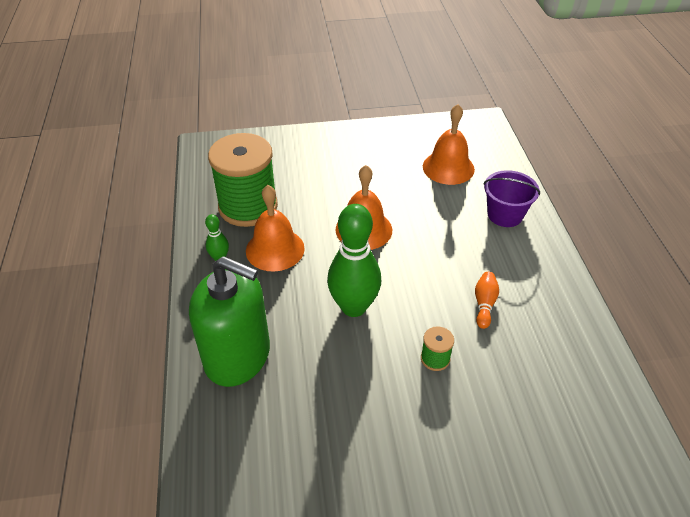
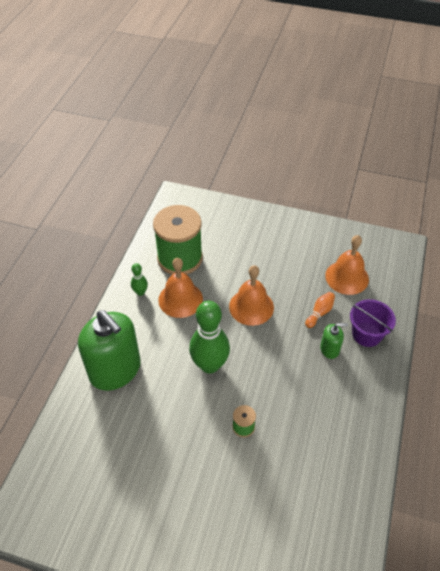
camera: 25 degrees right, 5 degrees up
orange bowling pin [475,272,499,329] -> orange bowling pin moved to [305,292,335,328]
none -> green soap dispenser [320,323,348,359]

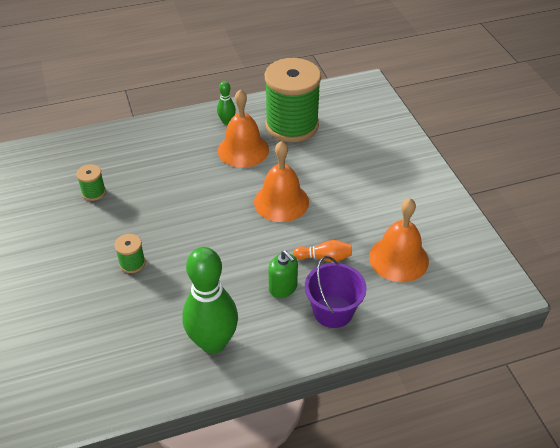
camera: 55 degrees right, 5 degrees down
green soap dispenser [78,310,141,391] -> none
green bowling pin [189,301,230,374] -> green bowling pin moved to [182,247,238,354]
none -> green spool [76,164,106,201]

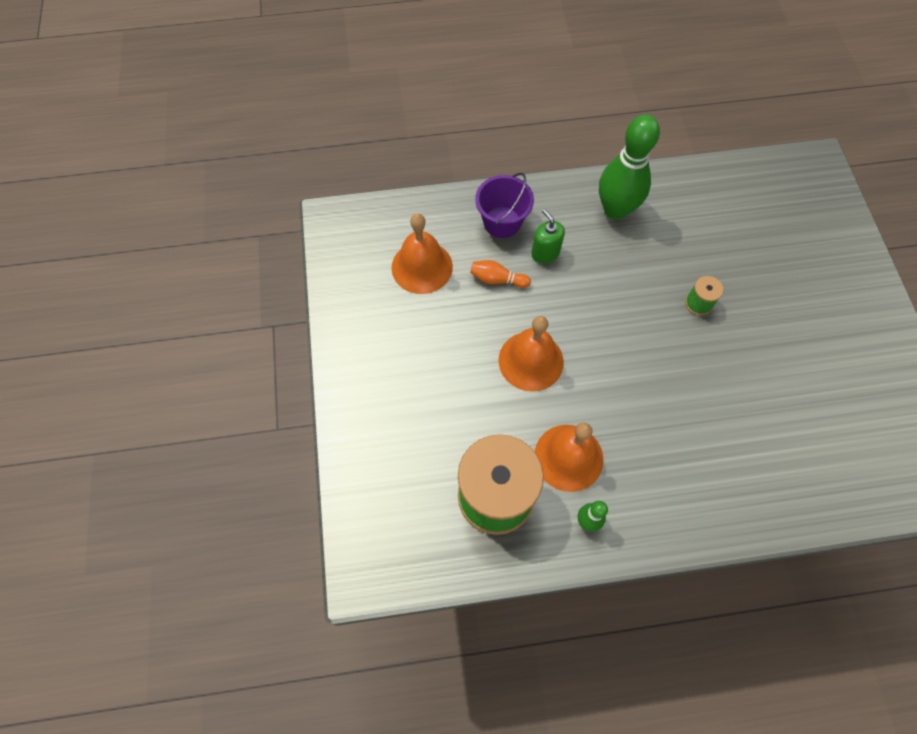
camera: 170 degrees left, 20 degrees up
green spool [76,164,106,201] -> none

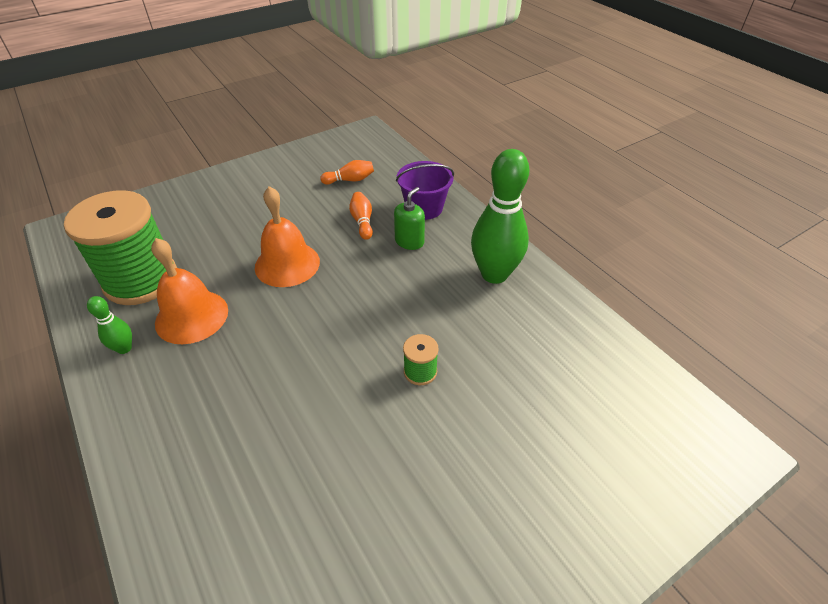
camera: 65 degrees right, 20 degrees down
orange bell [392,214,453,294] -> orange bowling pin [320,160,374,185]

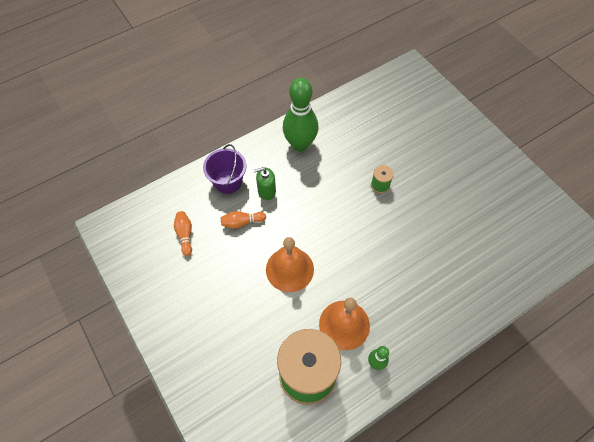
camera: 90 degrees left, 15 degrees up
green soap dispenser [394,187,425,250] -> green soap dispenser turned 45 degrees counterclockwise [254,167,276,200]

